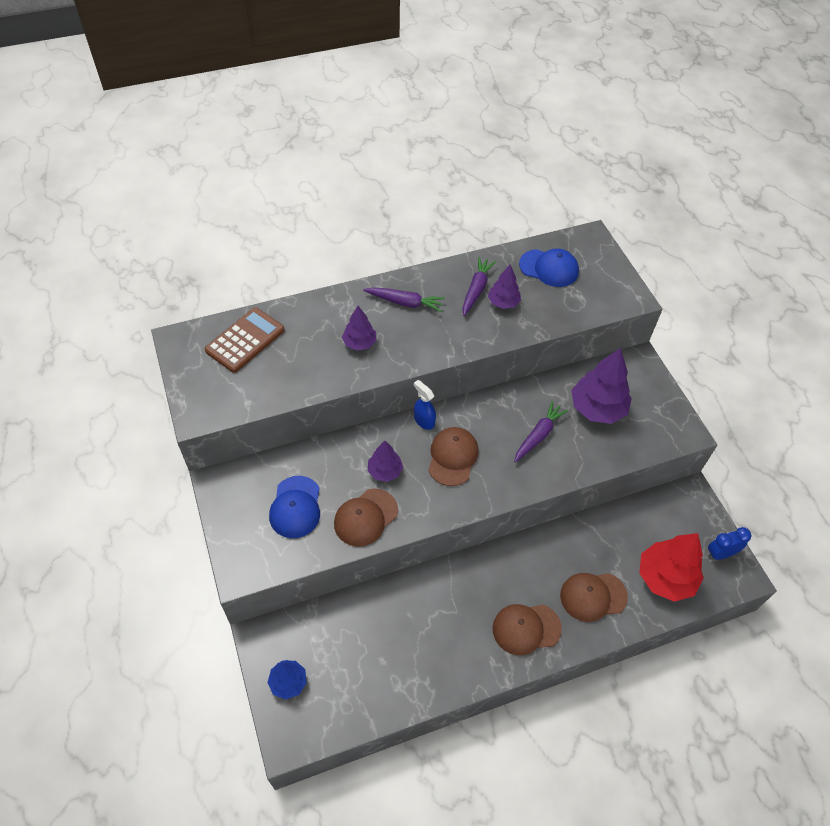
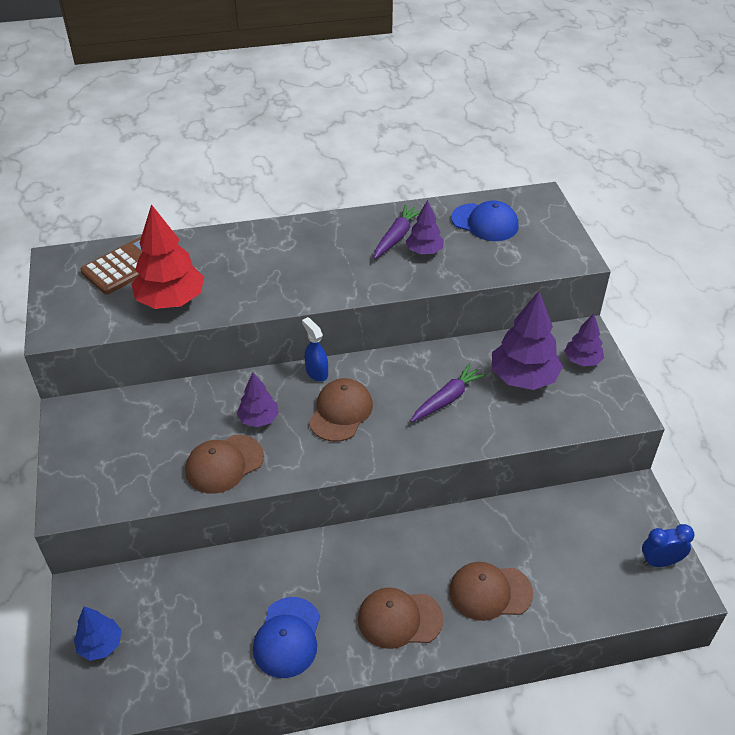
camera: 10 degrees right, 10 degrees down
blue cap [269,476,320,538] -> blue cap moved to [253,597,320,678]
purple tree [342,306,377,351] -> purple tree moved to [564,314,604,366]
purple carrot [363,287,445,312] -> none
red tree [639,533,704,602] -> red tree moved to [131,204,204,309]

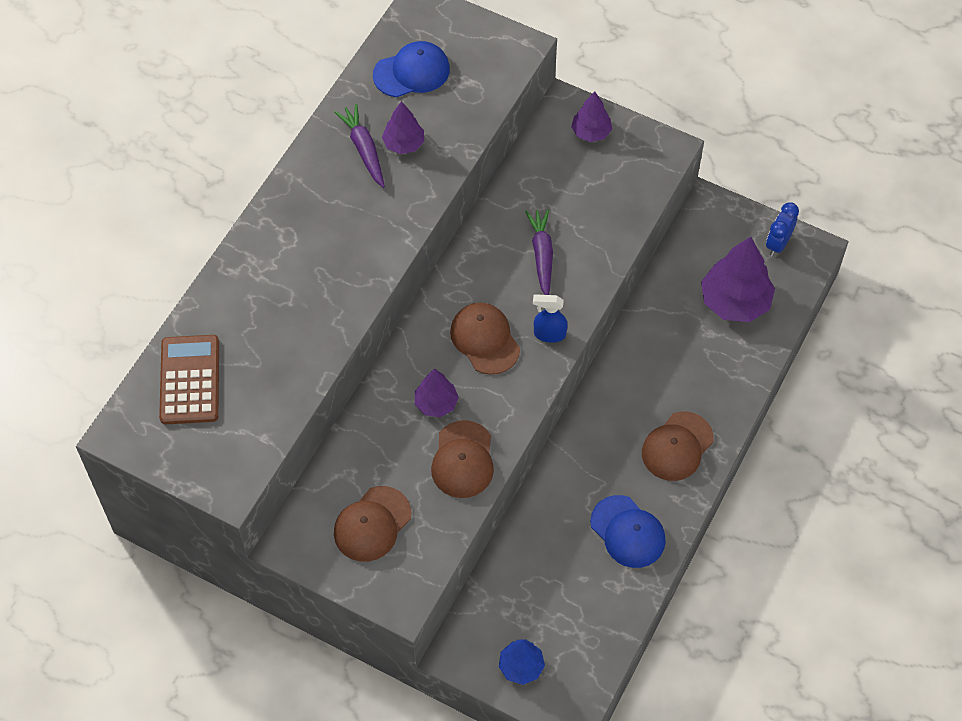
camera: 50 degrees left, 15 degrees up
red tree [131,204,204,309] -> none
blue spray bottle [302,317,328,382] -> blue spray bottle moved to [533,294,568,343]
brown cap [449,562,533,621] -> brown cap moved to [334,486,412,562]
purple tree [492,291,563,390] -> purple tree moved to [701,237,775,322]

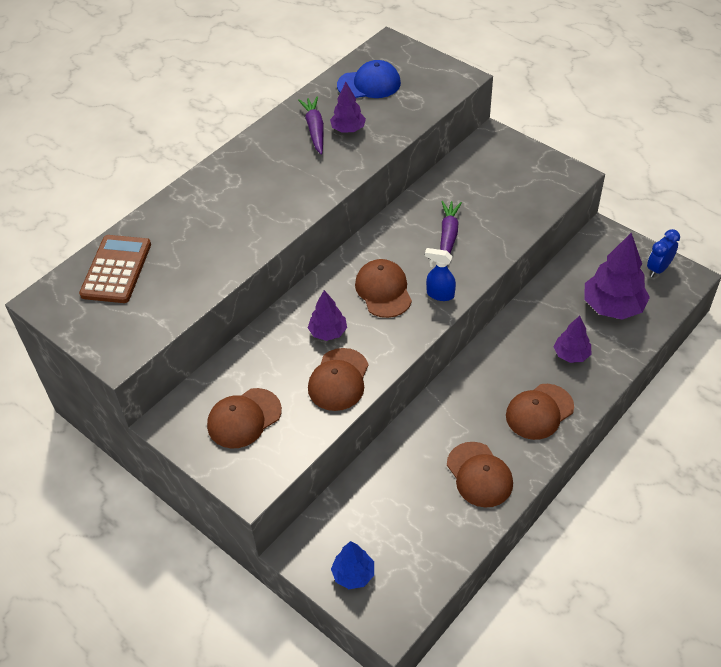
camera: 15 degrees right, 10 degrees down
purple tree [571,92,612,142] -> purple tree moved to [554,316,591,363]
blue cap [590,495,666,568] -> brown cap [447,442,513,508]

